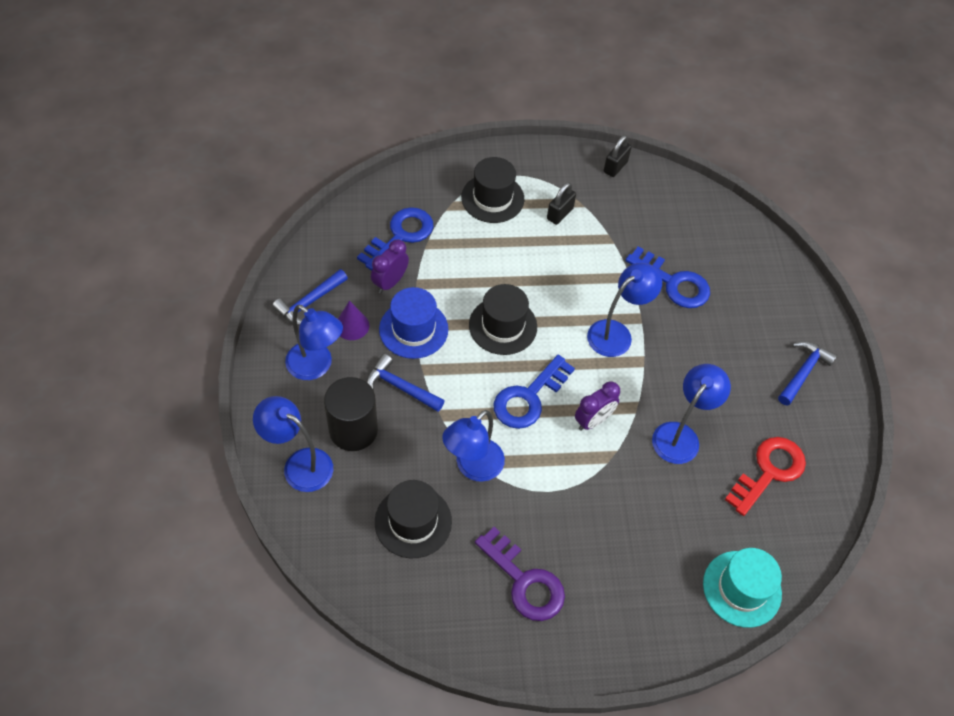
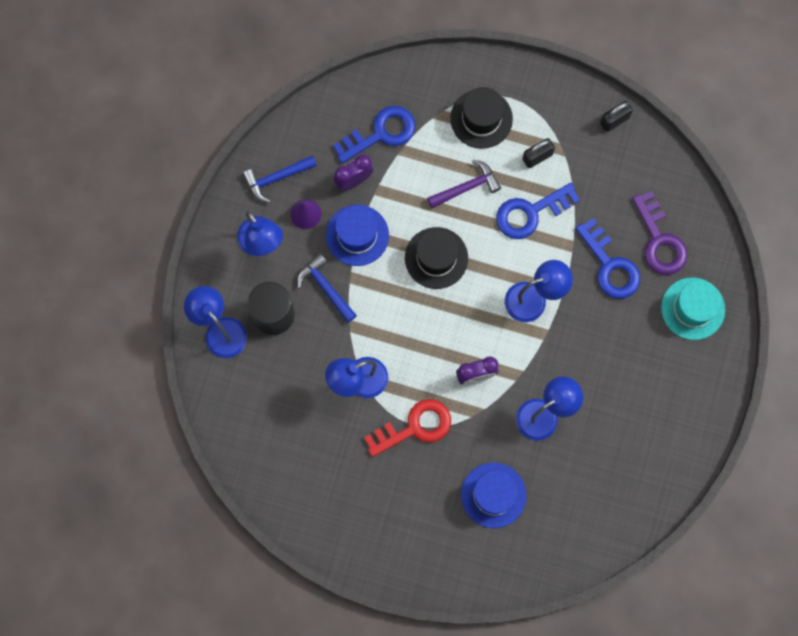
camera: 25 degrees right, 20 degrees up
black hat [375,480,452,558] -> none
purple key [475,527,565,621] -> purple key moved to [632,191,687,275]
blue key [494,355,575,429] -> blue key moved to [496,183,580,239]
turquoise hat [703,548,782,628] -> turquoise hat moved to [661,277,725,340]
red key [725,437,806,516] -> red key moved to [364,399,451,457]
blue hammer [778,341,837,406] -> none
none -> purple hammer [427,160,501,208]
none -> blue hat [461,463,527,528]

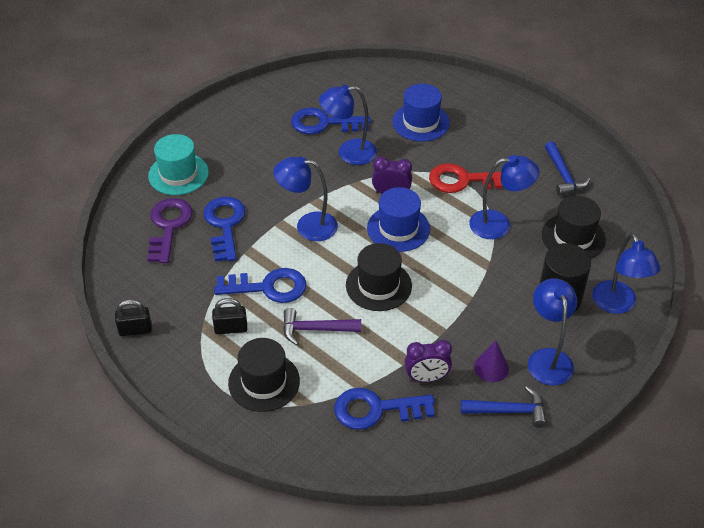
camera: 155 degrees left, 30 degrees down
blue hammer [297,254,357,323] -> blue hammer moved to [545,141,590,196]
blue hat [326,205,389,266] -> blue hat moved to [367,187,430,252]
none -> blue key [291,108,371,134]
none -> black hat [542,196,606,259]

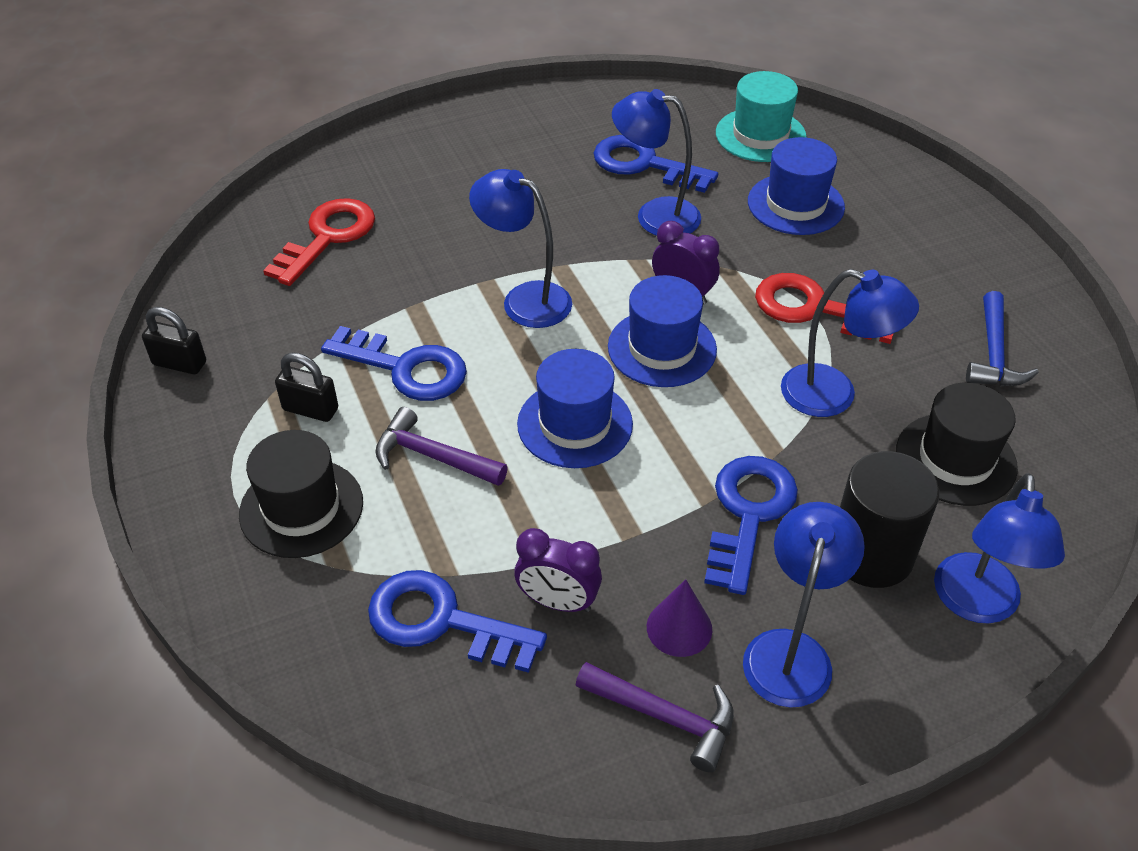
camera: 25 degrees right, 0 degrees up
purple key [147,198,193,263] -> red key [263,198,375,286]
turquoise hat [148,134,209,195] -> turquoise hat moved to [716,71,807,162]
blue key [203,197,246,262] -> blue key moved to [704,456,798,595]
black hat [346,243,412,311] -> blue hat [517,349,633,468]
blue hammer [461,386,547,428] -> purple hammer [576,662,734,773]

